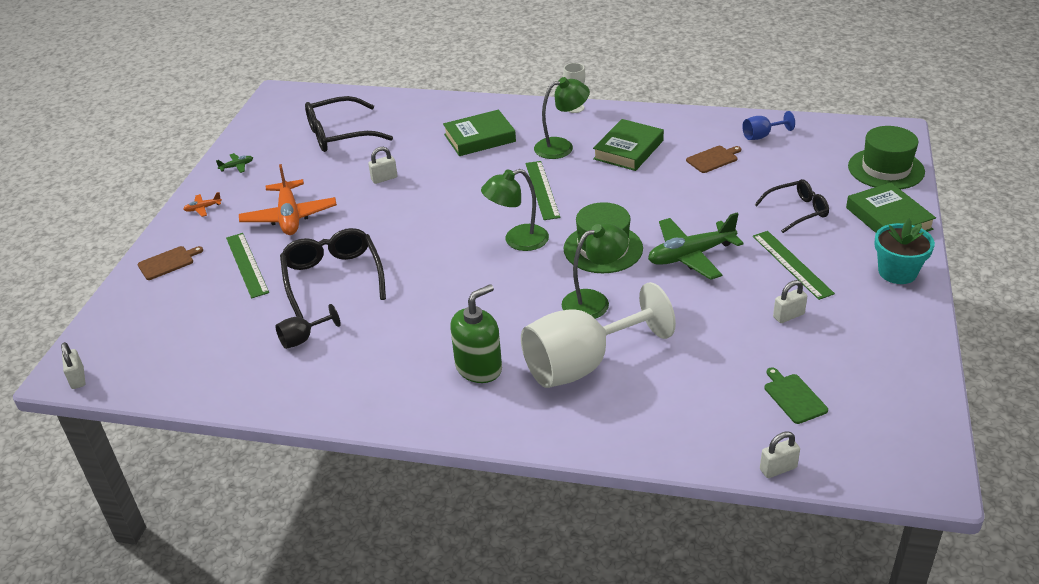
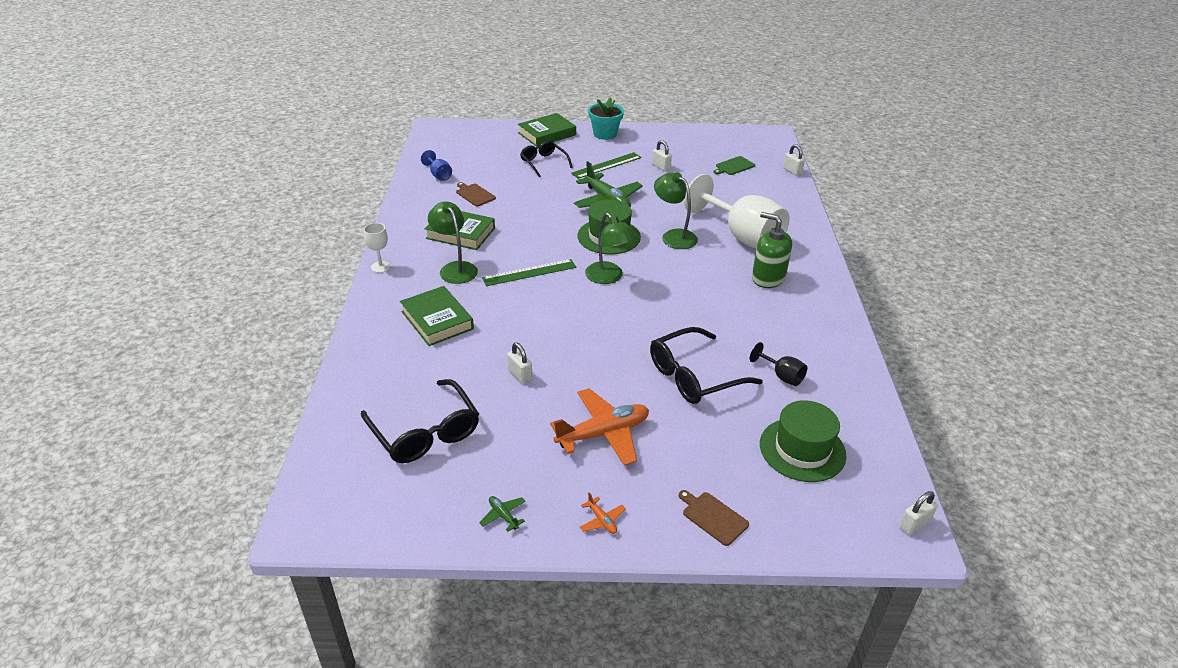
camera: 105 degrees left, 0 degrees up
green ruler [226,233,269,298] -> none
green hat [848,126,925,189] -> green hat moved to [760,400,847,482]

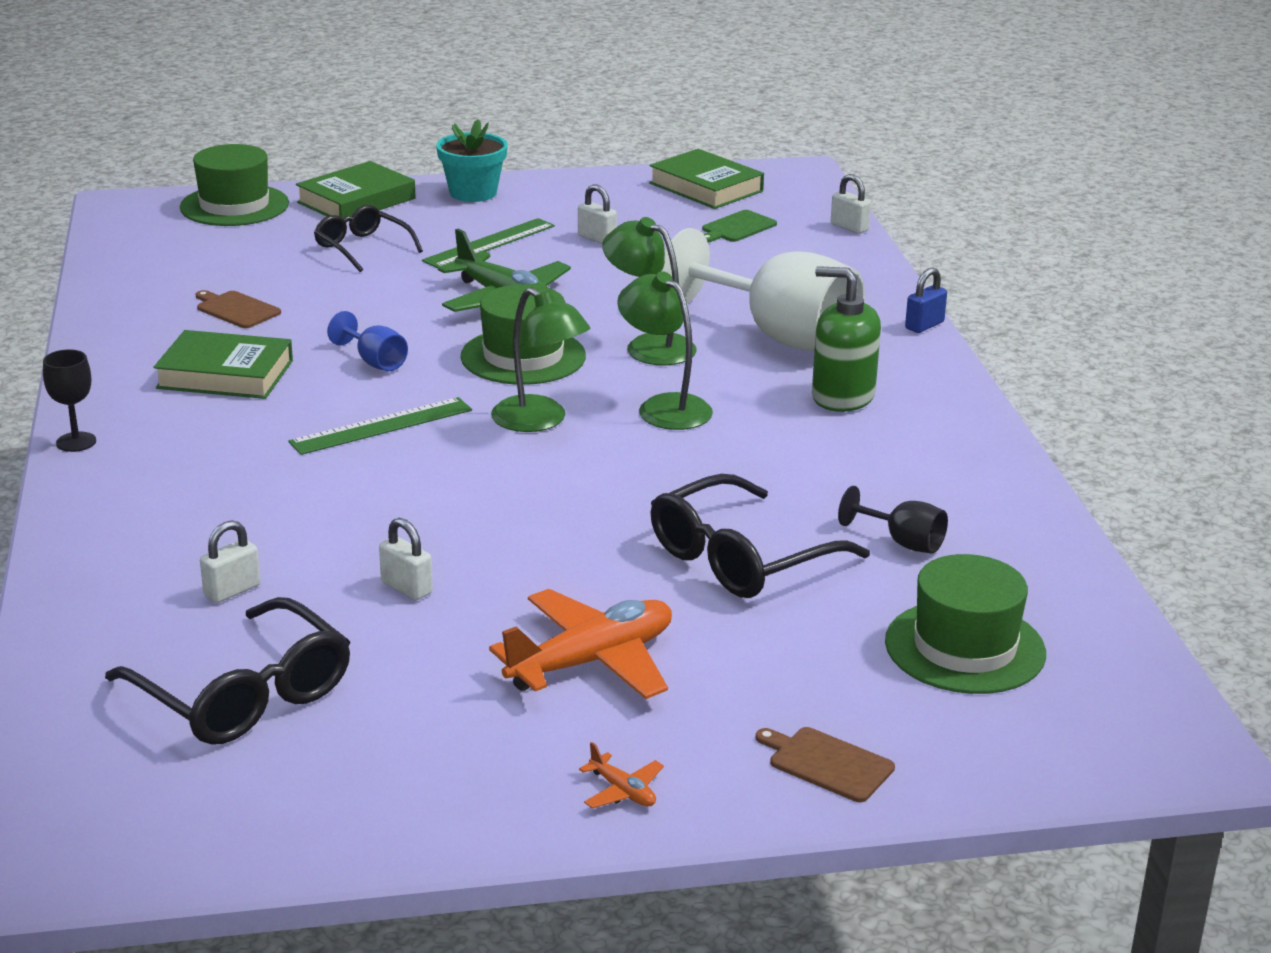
camera: 10 degrees left, 10 degrees down
white goblet [364,223,391,273] -> black goblet [43,349,96,452]
green book [400,286,474,346] -> green book moved to [649,149,764,209]
blue goblet [421,150,452,181] -> blue goblet moved to [327,311,408,371]
green lamp [428,201,478,284] -> green lamp moved to [617,271,713,430]
green plane [479,496,526,531] -> none
white padlock [899,491,938,535] -> white padlock moved to [200,520,261,603]
none -> green hat [180,144,289,226]
none -> blue padlock [905,268,947,333]

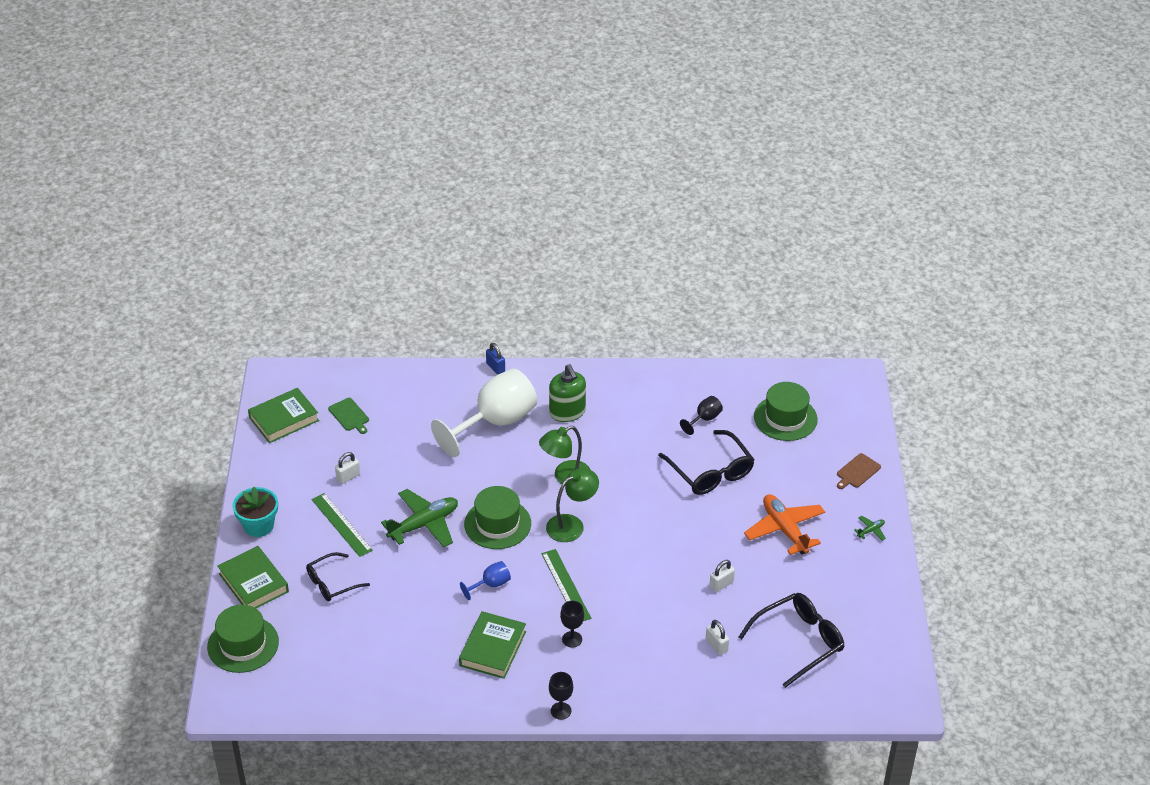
camera: 80 degrees left, 15 degrees up
brown cutting board [196,290,281,328] -> none
orange plane [579,742,664,809] -> green plane [854,516,886,541]
green lamp [602,217,697,365] -> none
green soap dispenser [812,266,881,412] -> green soap dispenser turned 60 degrees counterclockwise [549,364,586,422]
white padlock [831,174,871,234] -> none
none -> black goblet [560,601,584,648]

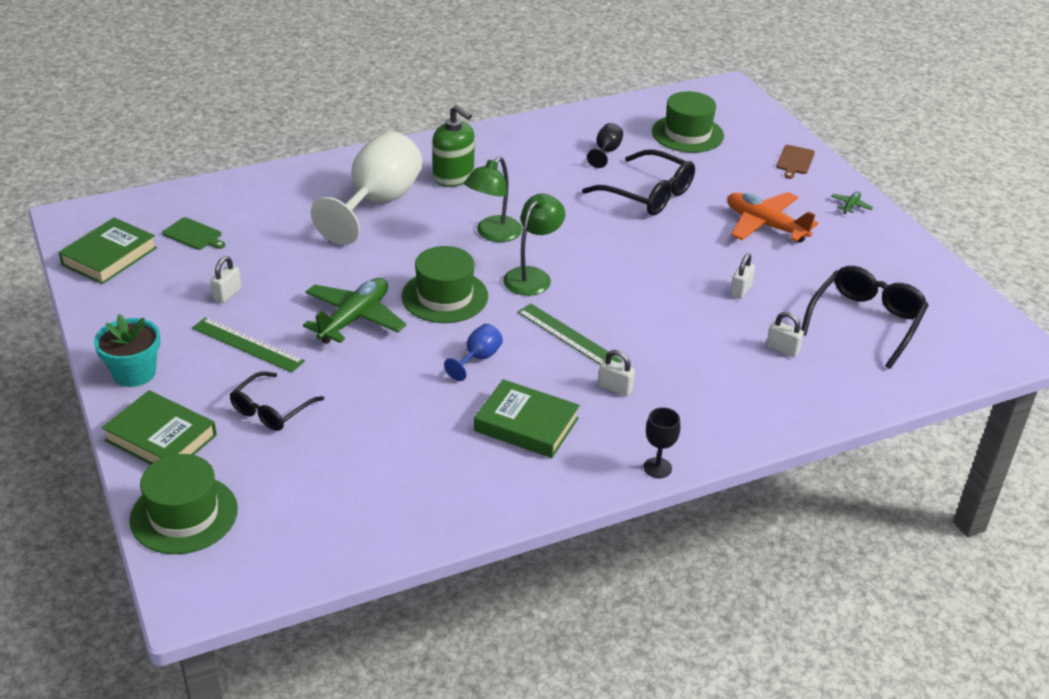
camera: 25 degrees left, 5 degrees down
green book [459,611,526,679] -> green book turned 60 degrees counterclockwise [474,379,580,458]
blue padlock [486,343,505,375] -> none
black goblet [560,601,584,648] -> white padlock [598,350,635,396]

